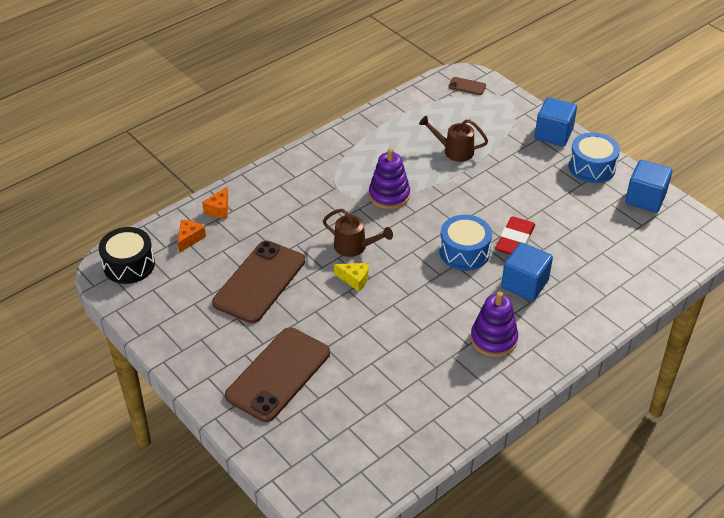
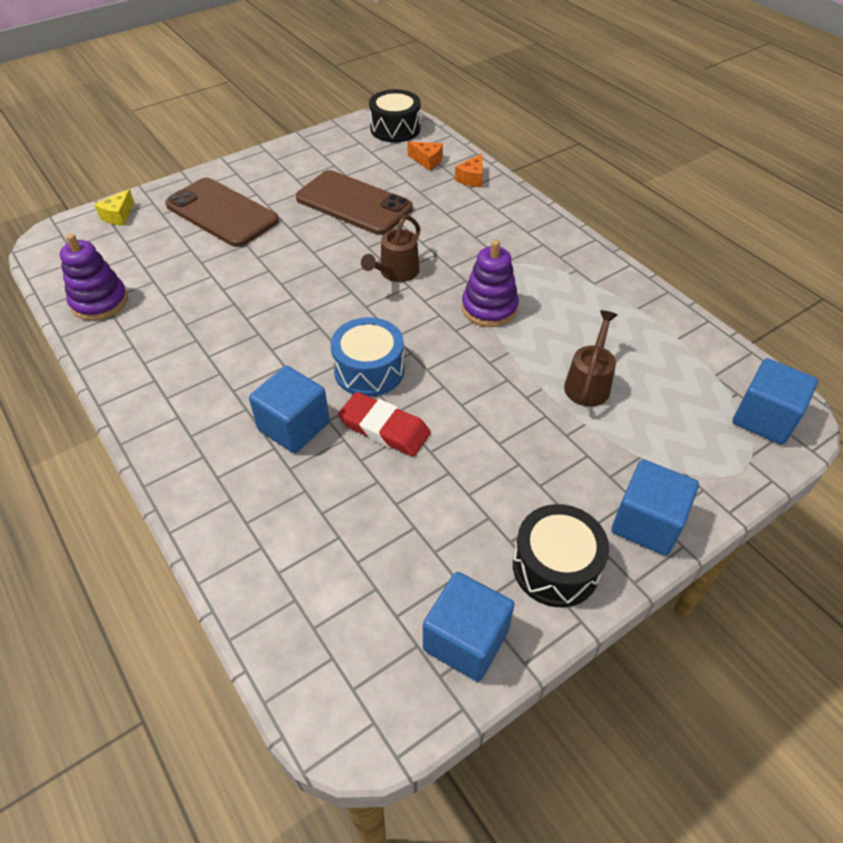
camera: 95 degrees right, 5 degrees up
orange cheese [202,187,228,218] -> orange cheese turned 90 degrees counterclockwise [455,153,483,187]
yellow cheese [334,263,368,292] -> yellow cheese moved to [94,189,134,226]
brown phone [448,77,486,95] -> blue cube [732,358,818,445]
purple stacking toy [471,292,518,357] -> purple stacking toy moved to [60,233,128,321]
blue drum [569,132,620,183] -> black drum [513,504,609,608]

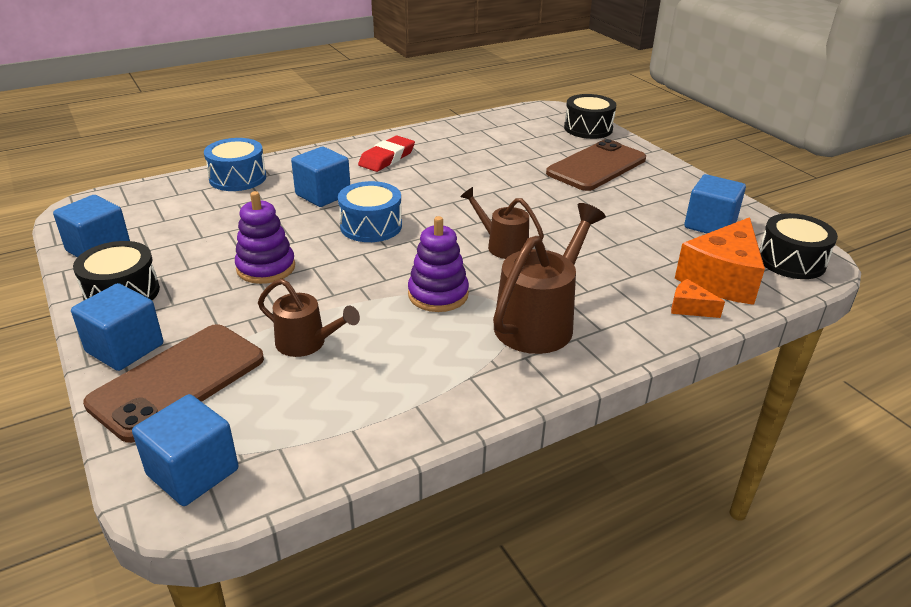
camera: 95 degrees right, 15 degrees down
purple stacking toy [60,233,128,321] -> purple stacking toy moved to [235,191,295,284]
yellow cheese [94,189,134,226] -> black drum [564,94,616,139]
brown phone [296,170,413,235] -> brown phone moved to [83,324,264,443]
red eraser [338,392,431,457] -> red eraser moved to [358,136,415,172]
orange cheese [407,142,443,171] -> orange cheese [675,217,765,305], size x2.18
none -> blue drum [204,138,266,191]
none -> brown watering can [493,203,606,354]
none -> blue cube [684,174,746,234]

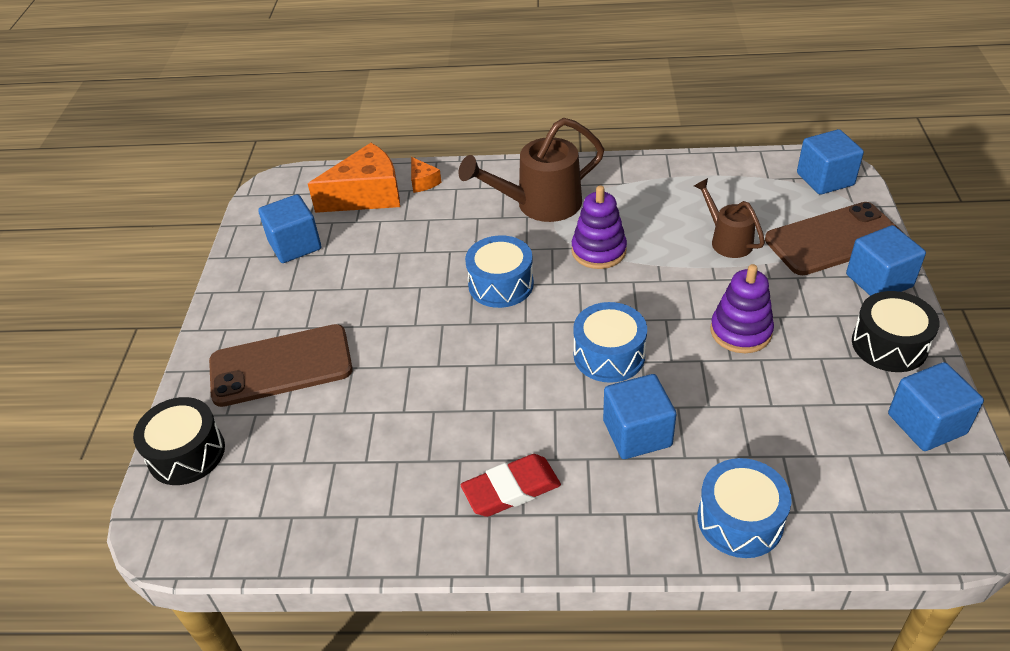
camera: 145 degrees left, 10 degrees up
brown watering can [460,187,544,259] -> blue drum [465,235,534,308]
black drum [759,213,838,279] -> none

